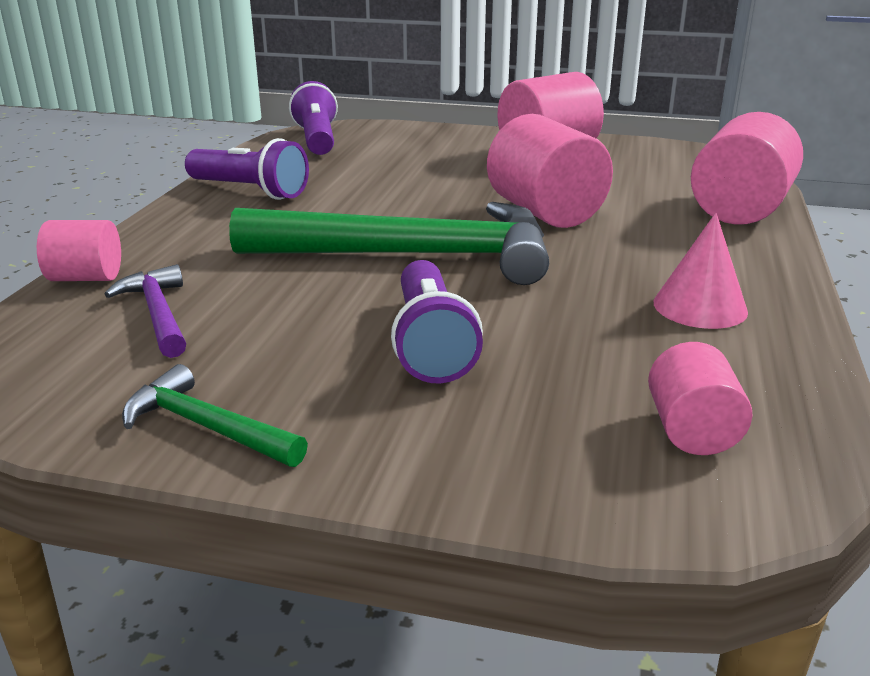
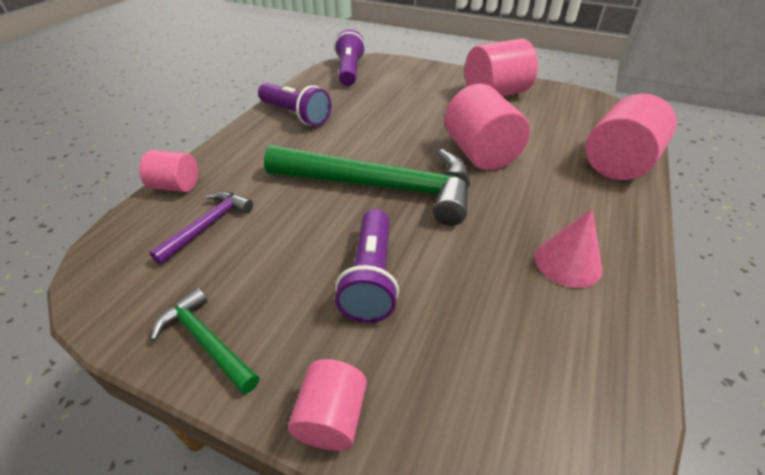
camera: 10 degrees right, 15 degrees up
purple hammer [104,264,186,358] -> purple hammer turned 45 degrees clockwise [149,191,253,265]
pink cylinder [648,342,752,455] -> pink cylinder moved to [288,359,367,451]

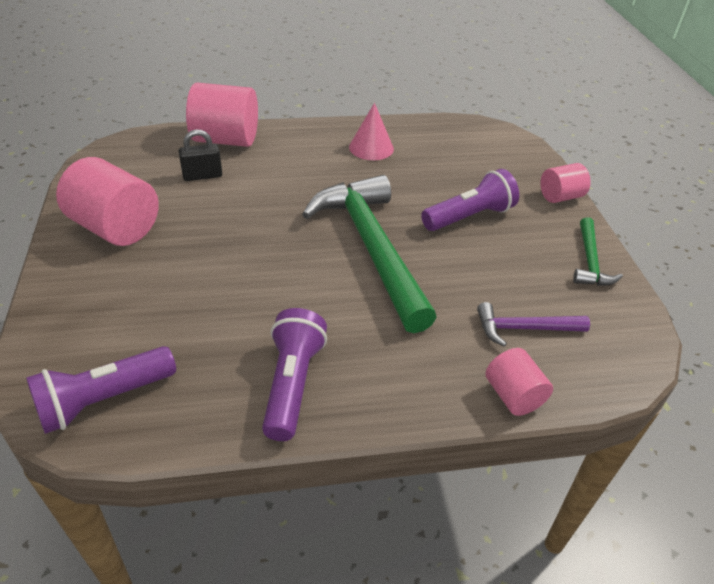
camera: 125 degrees left, 0 degrees up
pink cylinder [444,84,530,170] -> none
none -> black padlock [178,129,222,181]

